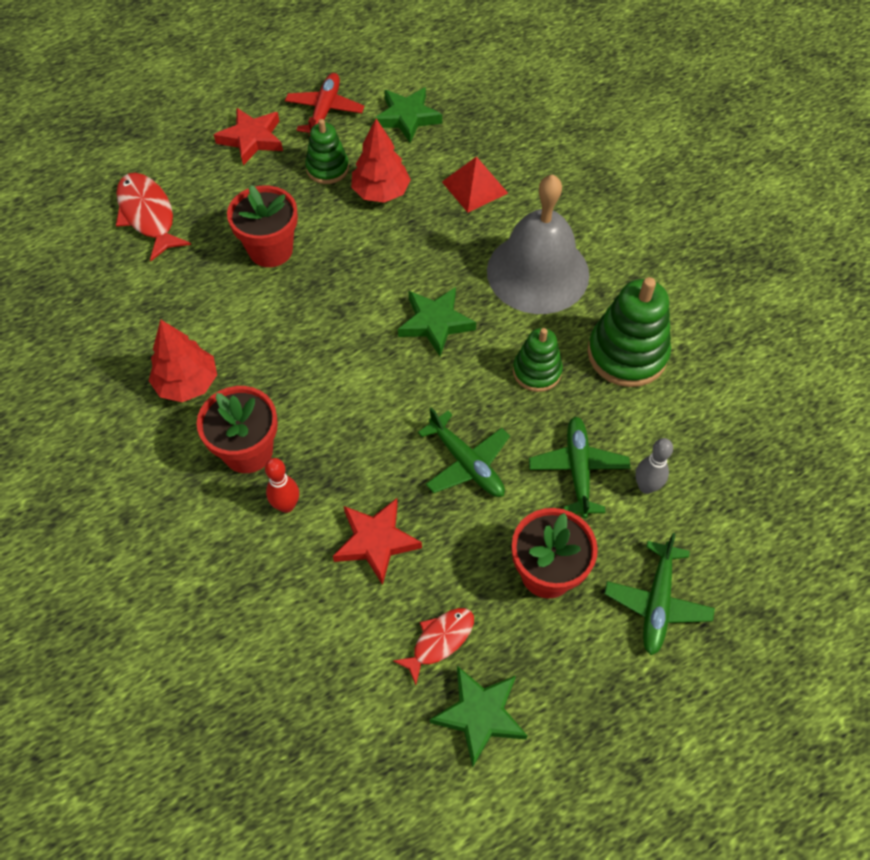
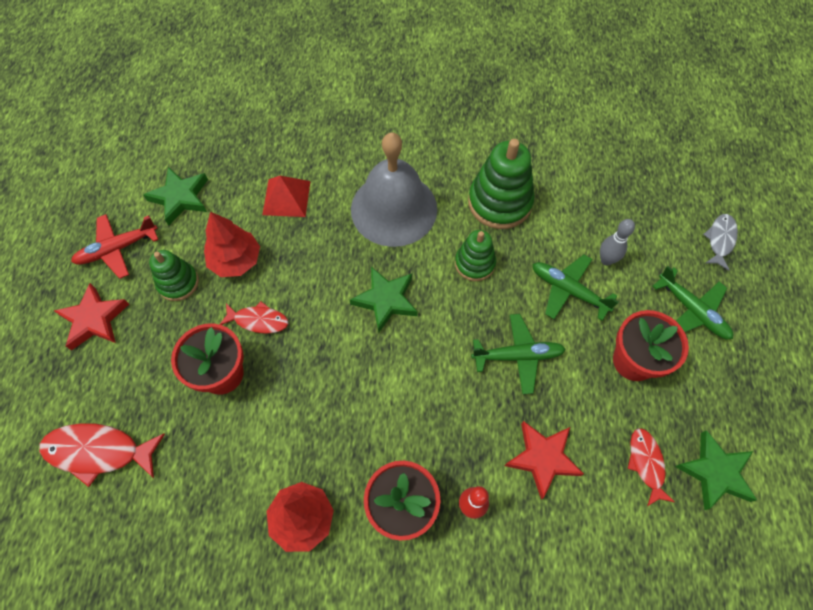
camera: 55 degrees left, 5 degrees up
red plane [285,73,364,136] -> red plane turned 75 degrees counterclockwise [71,214,159,279]
none -> red fish [219,301,288,333]
none -> grey fish [703,214,738,271]

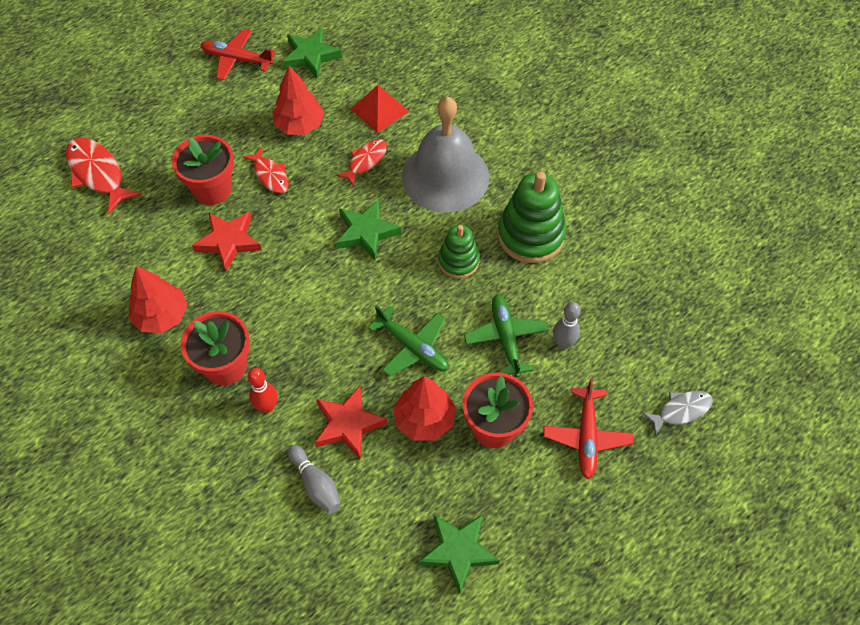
camera: 45 degrees right, 5 degrees down
red star [54,283,129,351] -> red star moved to [192,212,262,271]
green stacking toy [149,250,199,301] -> none
red fish [628,428,674,506] -> red fish moved to [336,139,387,186]
green plane [653,266,733,339] -> red plane [543,378,633,479]
none -> grey bowling pin [288,445,341,513]
none -> red tree [393,376,456,441]

